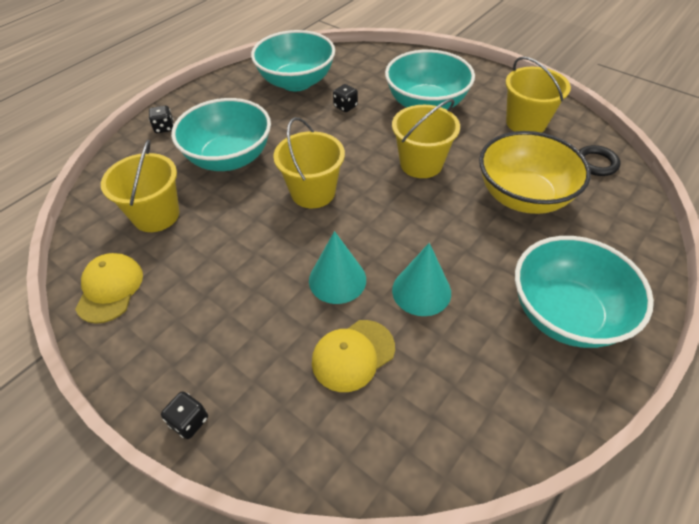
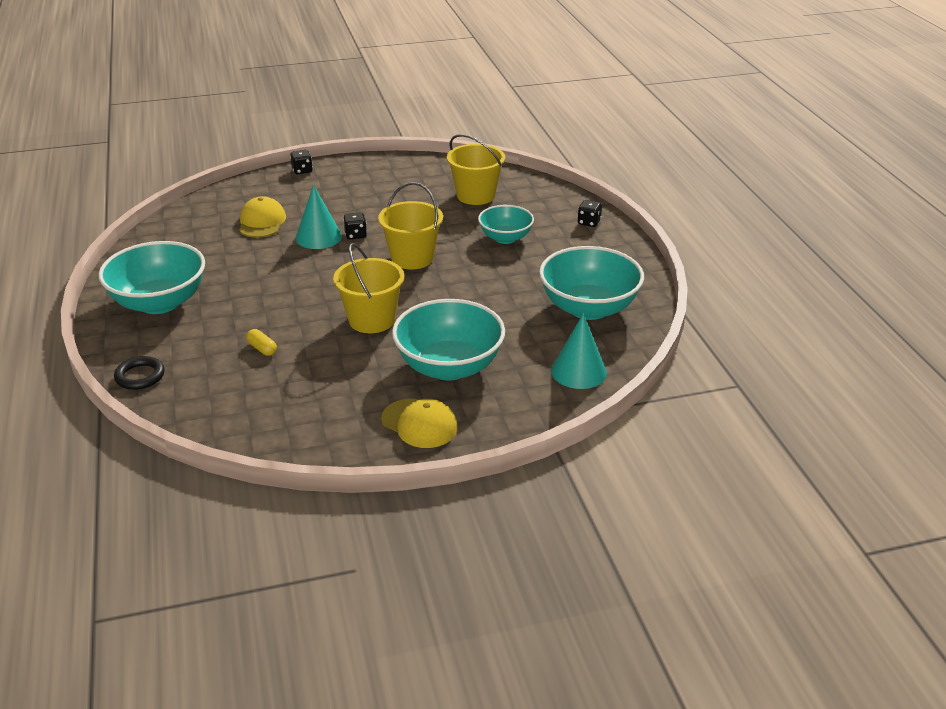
camera: 125 degrees right, 15 degrees down
yellow cap [75,253,143,324] -> yellow cap moved to [381,399,458,448]
turquoise bowl [171,98,271,171] -> turquoise bowl [478,205,534,244], size x0.60
black dice [333,84,358,112] -> black dice moved to [343,212,367,239]
turquoise cone [392,243,451,316] -> turquoise cone moved to [551,313,607,389]
yellow bowl [479,131,591,214] -> yellow capsule [246,329,277,356]
yellow bucket [505,56,571,133] -> none
black ring [579,145,620,176] -> black ring moved to [114,356,165,390]

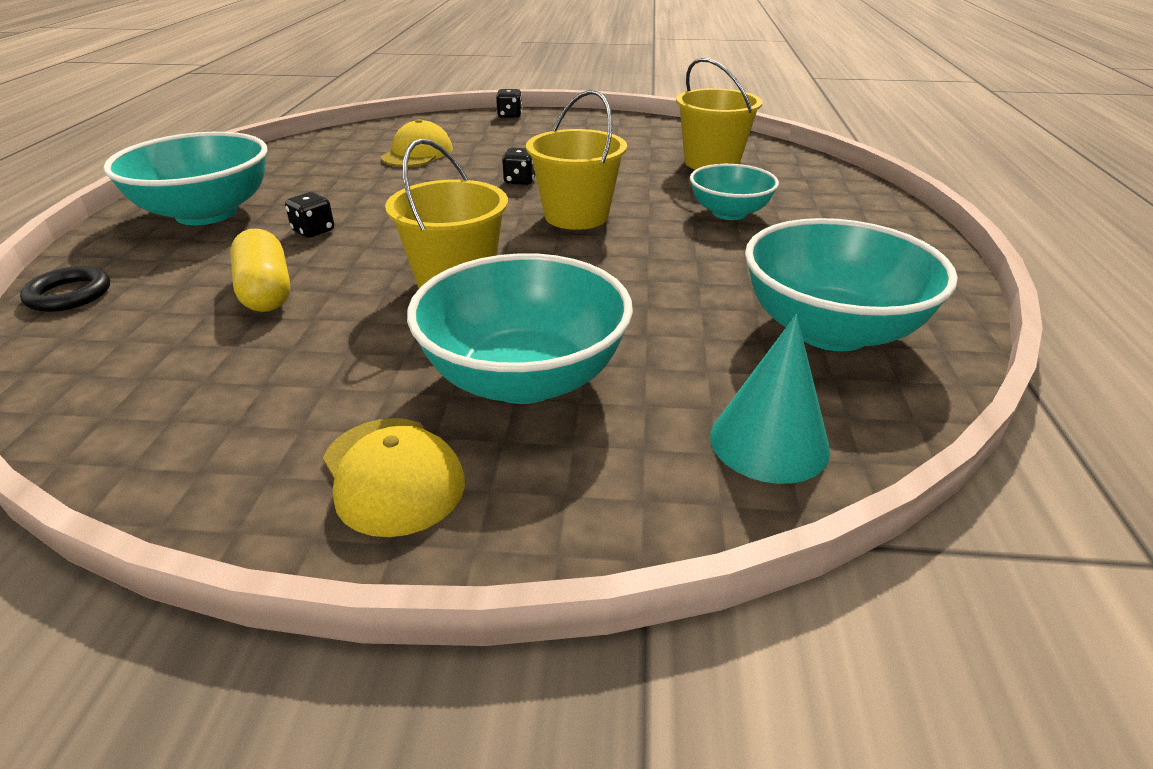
camera: 20 degrees right, 0 degrees up
yellow capsule [246,329,277,356] -> yellow capsule [230,229,290,312], size x1.88
turquoise cone [295,185,342,249] -> none
black dice [577,200,602,227] -> black dice moved to [285,192,334,238]

